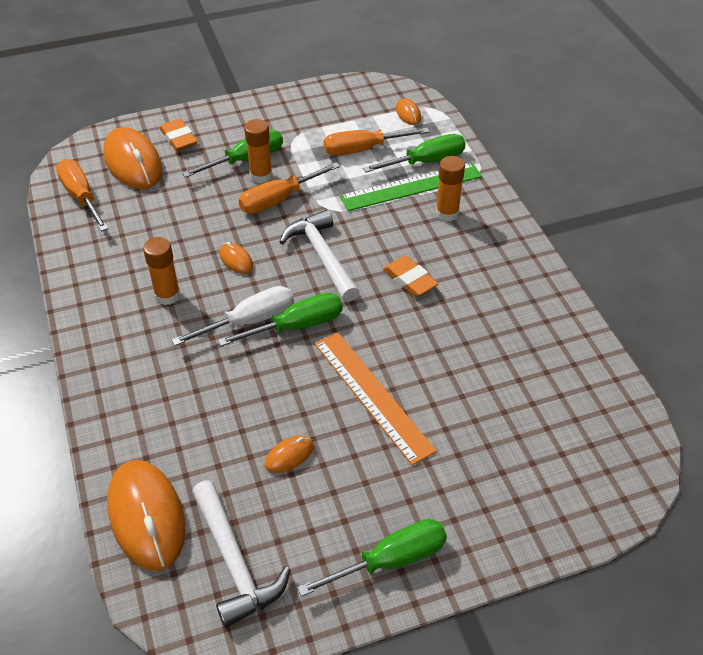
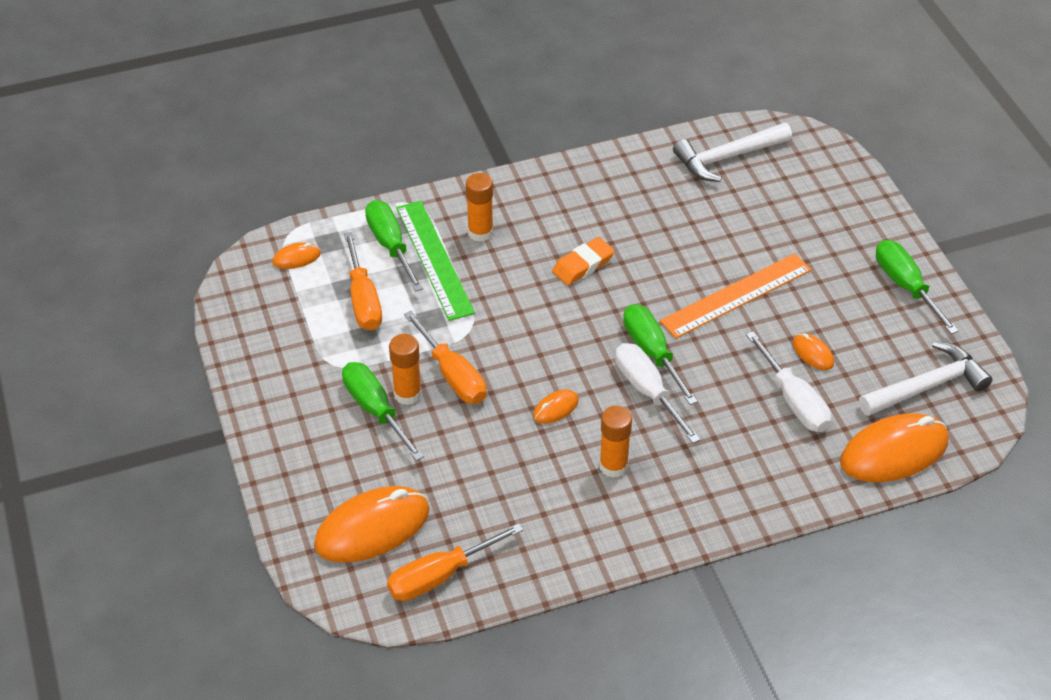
camera: 90 degrees left, 0 degrees up
orange eraser [160,119,198,151] -> none
white hammer [280,210,360,302] -> white hammer moved to [673,123,792,182]
none -> white screwdriver [746,331,832,432]

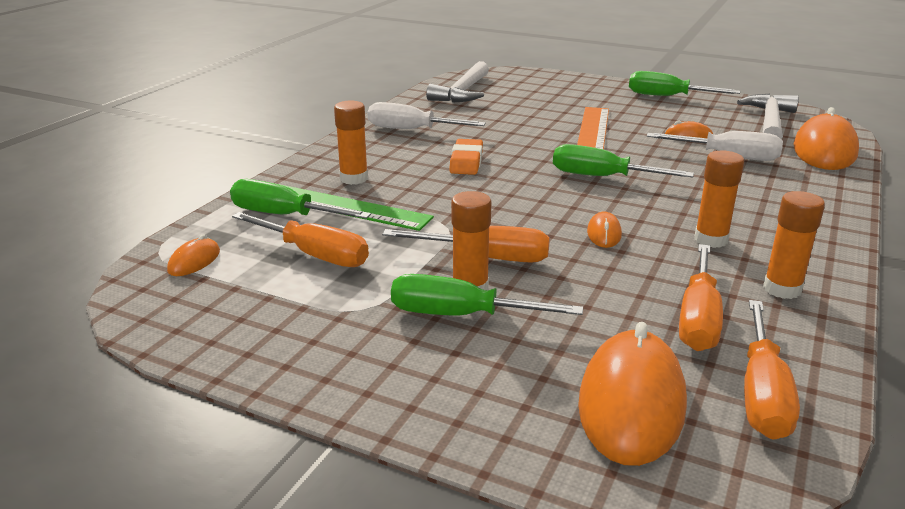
camera: 45 degrees left, 20 degrees down
white screwdriver [615,343,701,443] -> white screwdriver moved to [367,102,486,129]
none -> orange screwdriver [679,244,723,351]
none -> orange glue stick [763,191,825,299]

